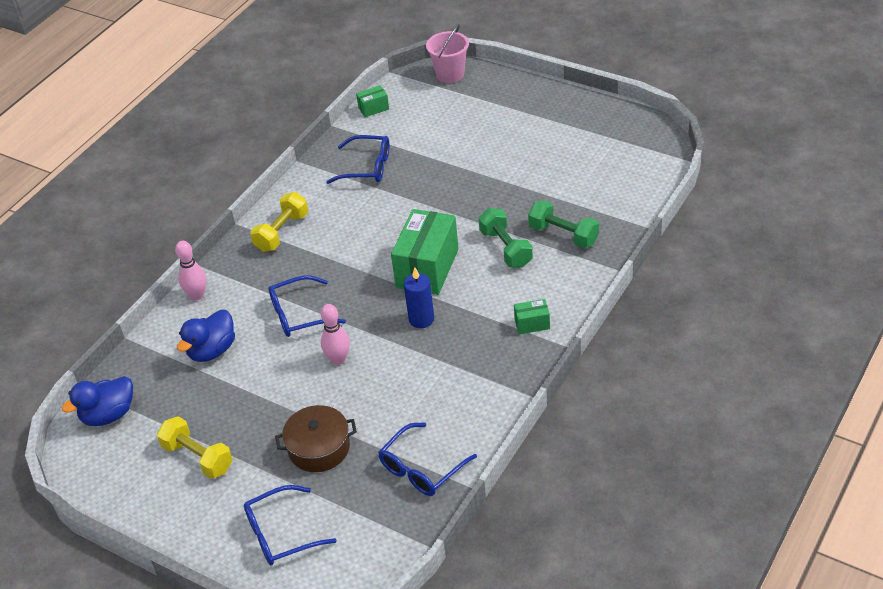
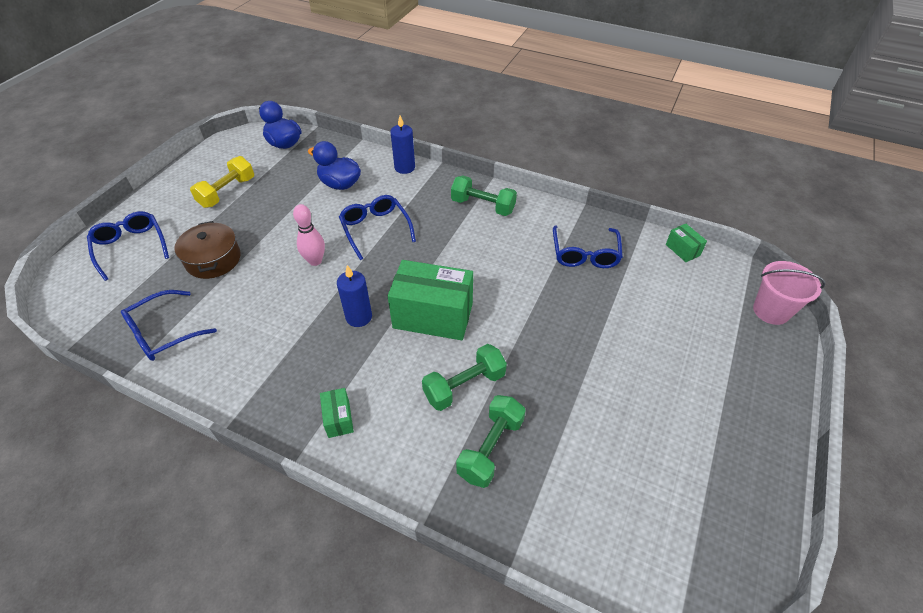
camera: 80 degrees right, 5 degrees up
pink bowling pin [175,241,206,300] -> blue candle [390,116,415,174]
yellow dumbbell [250,192,308,252] -> green dumbbell [451,175,517,216]
blue glasses [378,422,477,496] -> blue glasses turned 75 degrees counterclockwise [121,290,217,361]

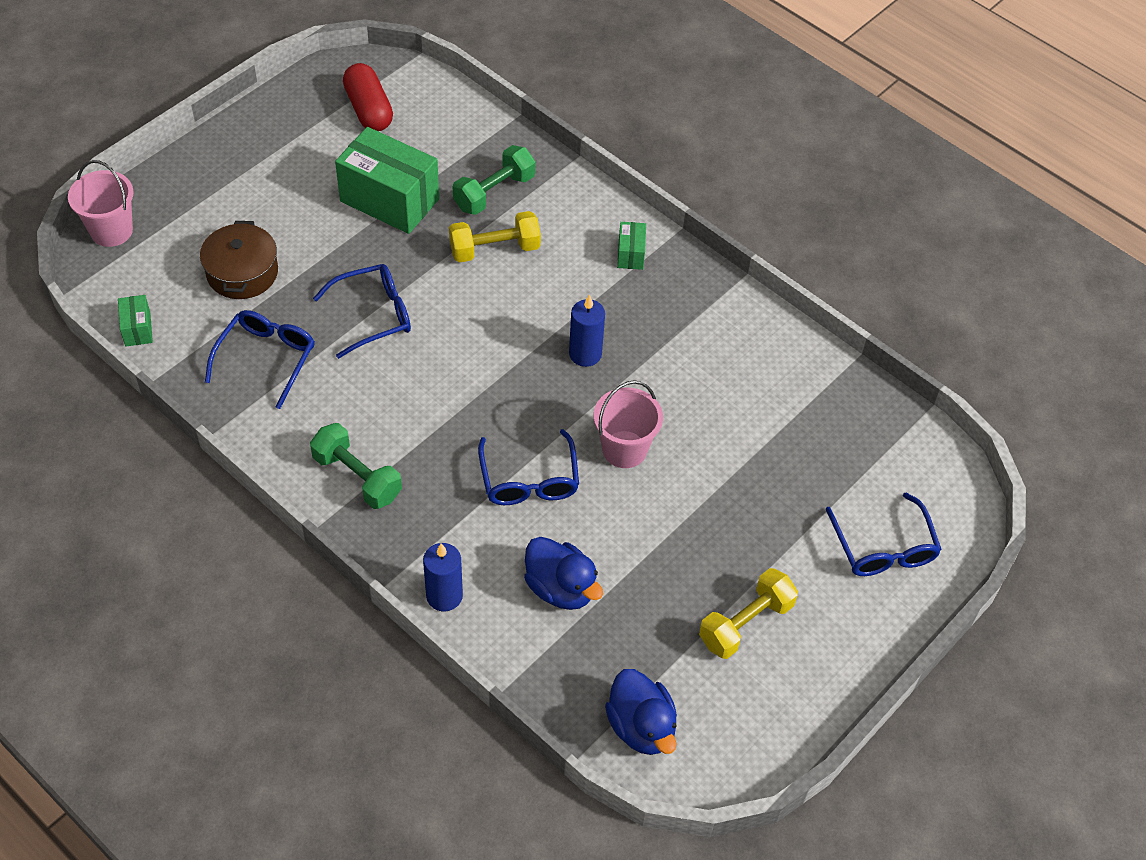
camera: 165 degrees left, 5 degrees up
blue glasses [121,290,217,361] -> blue glasses moved to [313,264,411,359]
brown pot [174,221,241,279] -> brown pot moved to [200,221,278,299]
pink bowling pin [293,204,325,266] -> pink bucket [594,380,663,468]
green box [388,260,473,340] -> green box moved to [335,127,439,234]
green dumbbell [422,344,507,411] -> yellow dumbbell [449,211,541,263]
none -> red capsule [343,63,393,131]

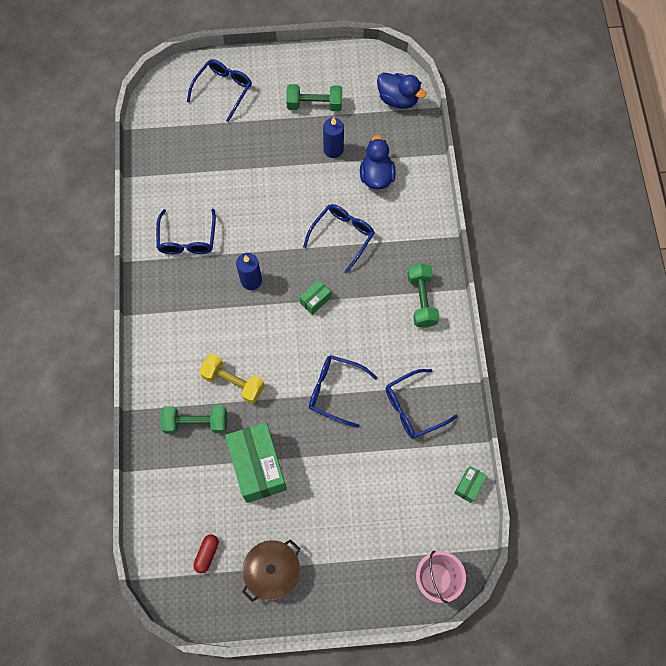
camera: 135 degrees left, 15 degrees up
brown pot [200,221,278,299] -> brown pot moved to [242,539,300,602]
red capsule [343,63,393,131] -> red capsule [193,534,219,573], size x0.58
blue candle [423,543,463,611] -> blue candle moved to [323,117,344,158]
pink bucket [594,380,663,468] -> none
blue duck [605,669,677,755] -> blue duck turned 105 degrees clockwise [377,72,427,109]
green box [617,222,646,270] -> green box moved to [300,280,331,315]
yellow dumbbell [699,568,798,659] -> green dumbbell [286,84,342,111]
none -> blue glasses [156,209,216,254]

